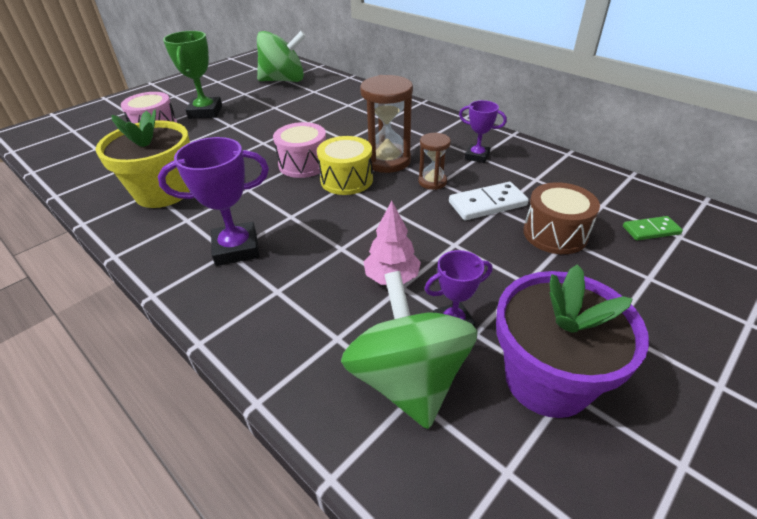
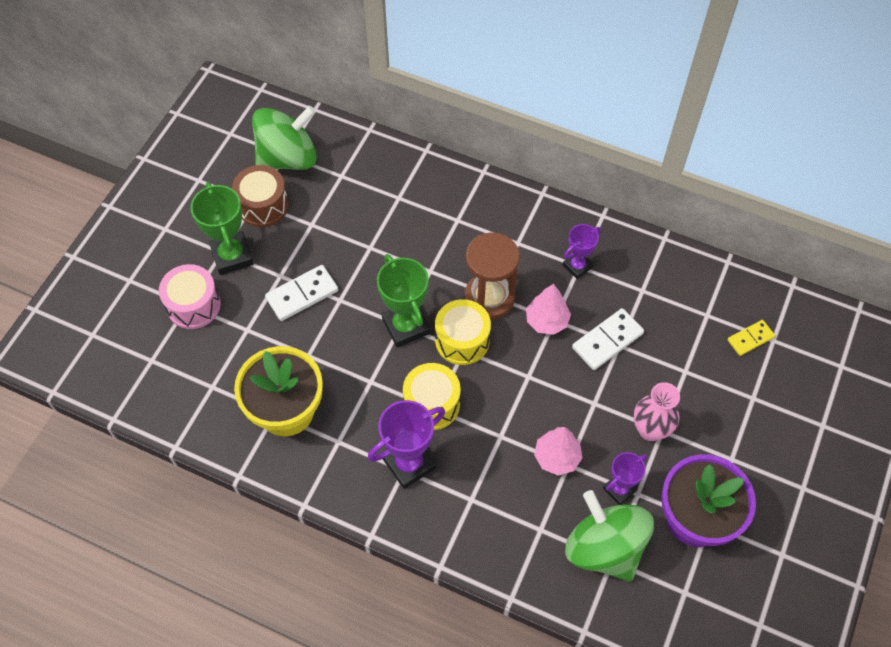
camera: 20 degrees left, 20 degrees up
pink drum [273,122,326,178] -> green trophy [377,254,430,348]
brown hourglass [418,133,451,190] -> pink tree [526,284,571,335]
purple trophy [459,100,507,163] -> purple trophy turned 45 degrees counterclockwise [563,224,601,279]
brown drum [523,182,600,254] -> brown drum moved to [232,165,289,227]
green domino [623,216,683,241] -> yellow domino [727,320,775,356]
none -> white domino [265,265,338,321]
none -> yellow drum [403,363,461,430]
none -> pink vase [634,382,680,441]

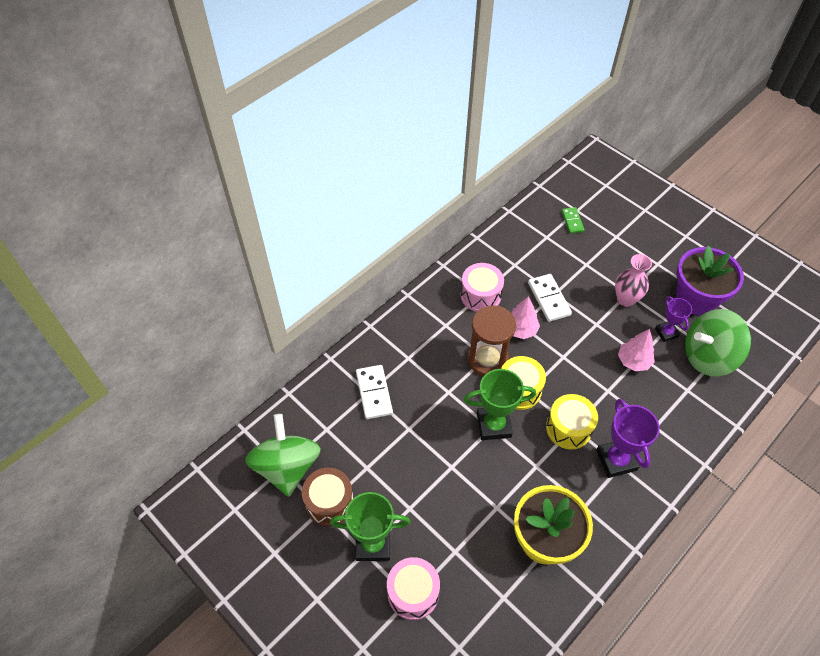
camera: 70 degrees left, 5 degrees down
white domino [265,265,338,321] -> white domino moved to [356,365,393,419]
purple trophy [563,224,601,279] -> pink drum [460,263,504,312]
yellow domino [727,320,775,356] -> green domino [562,207,585,234]

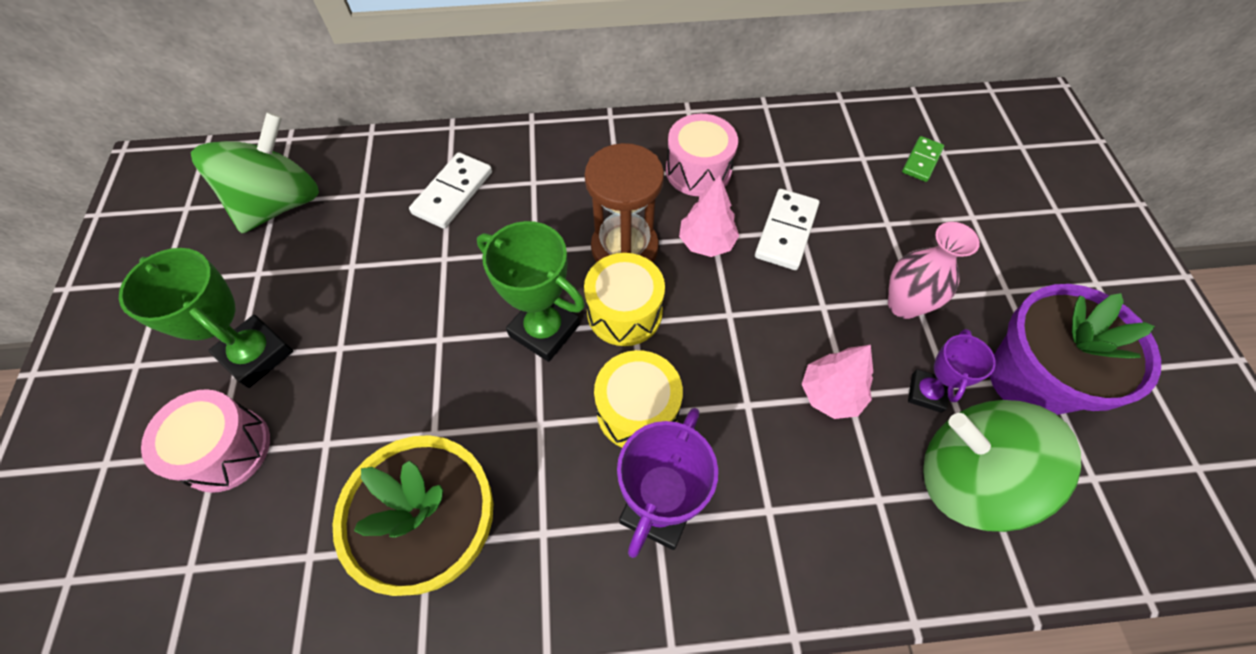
camera: 40 degrees right, 5 degrees up
brown drum [302,468,354,526] -> none

